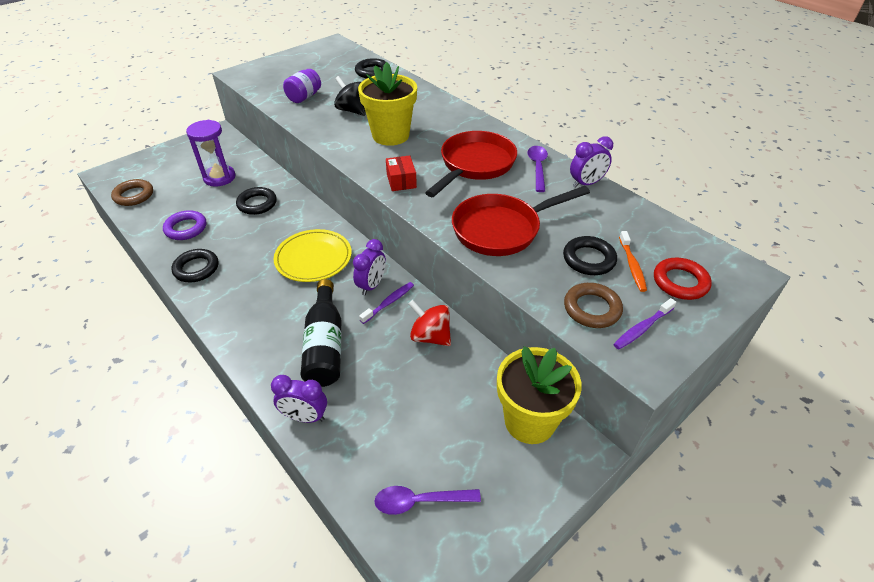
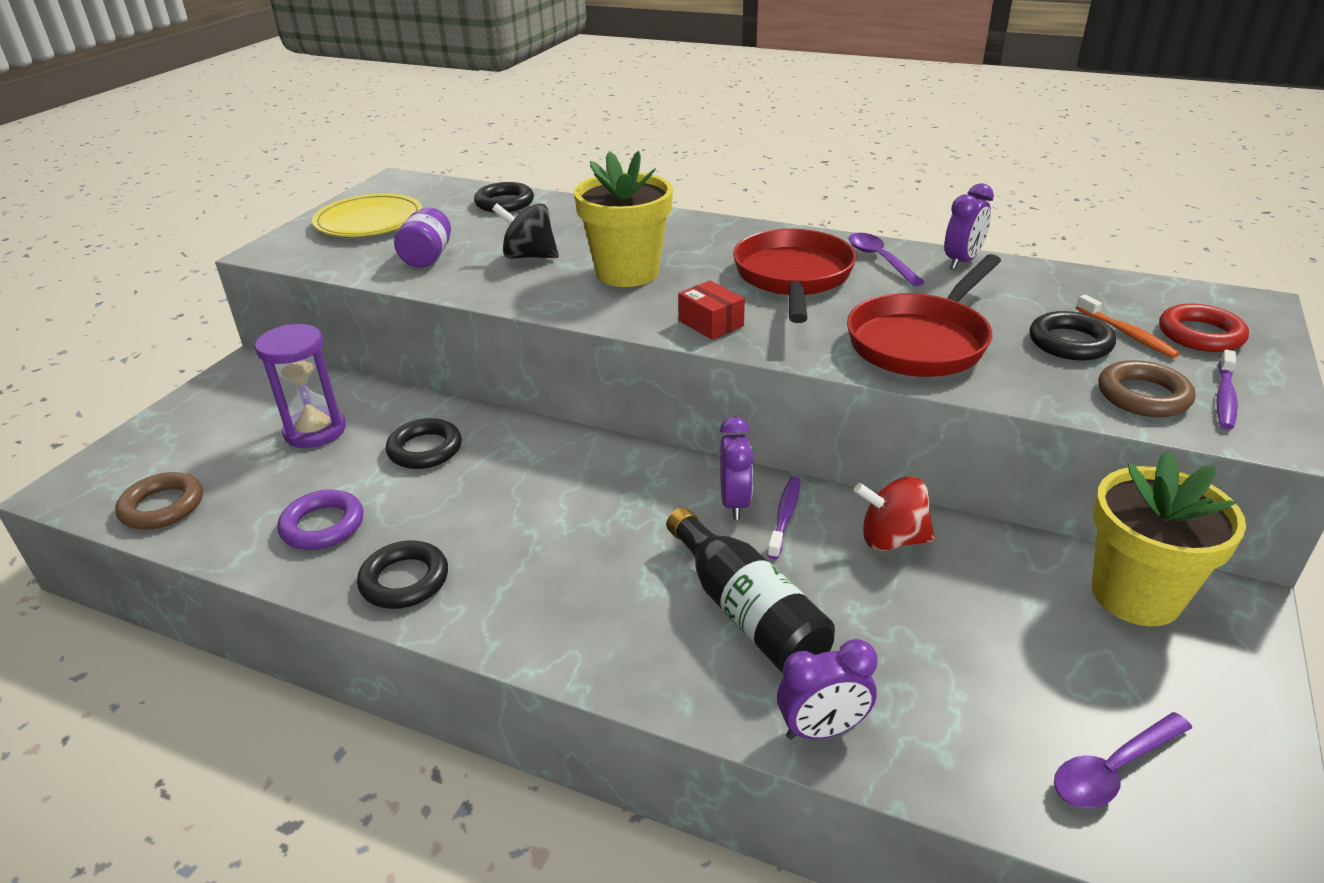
camera: 25 degrees left, 10 degrees down
yellow plate [274,229,352,282] -> yellow plate moved to [312,194,422,237]

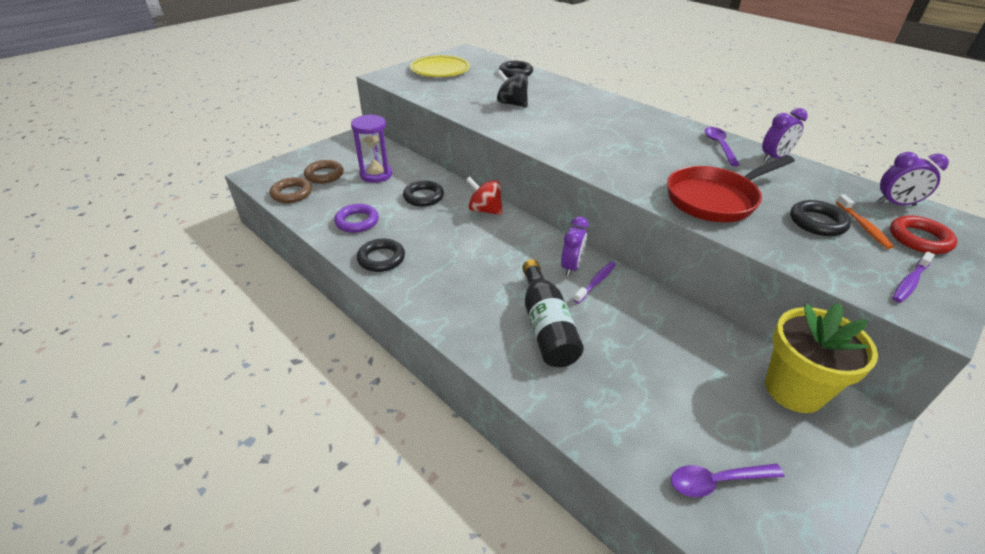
camera: 20 degrees right, 5 degrees up
purple jar [394,208,451,267] -> none
yellow flower pot [574,151,673,287] -> none
red box [678,281,745,340] -> none
red pan [733,229,857,323] -> none
purple clock [777,639,877,740] -> purple clock moved to [877,152,949,206]
red spinning top [854,476,935,551] -> red spinning top moved to [466,176,503,215]
brown ring [1098,360,1195,417] -> brown ring moved to [304,160,344,184]

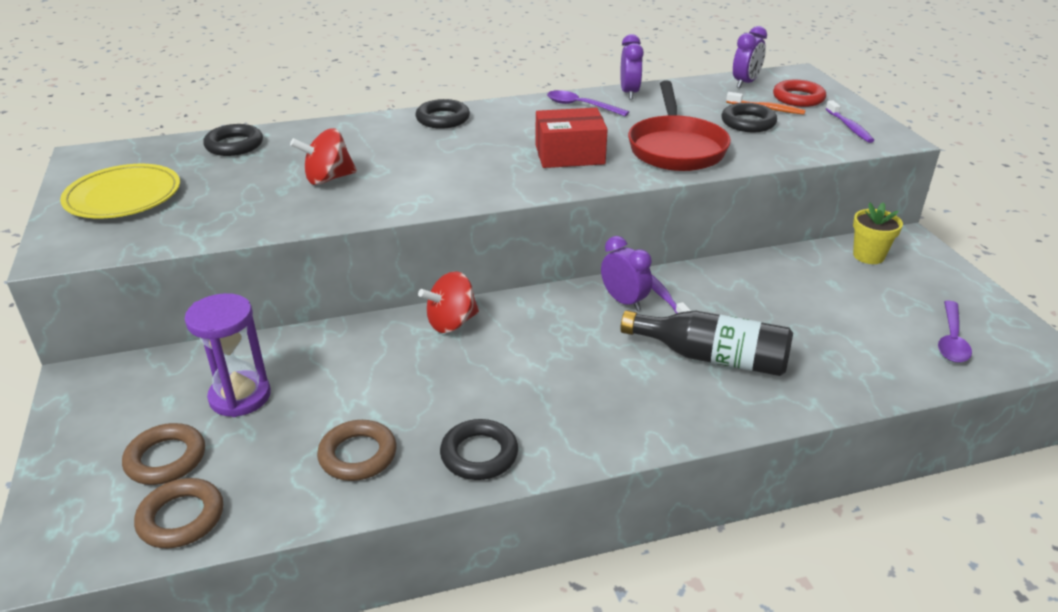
camera: 60 degrees left, 5 degrees down
purple ring [334,204,379,233] -> brown ring [317,420,397,481]
black ring [403,181,444,207] -> black ring moved to [415,99,470,129]
black spinning top [497,70,528,108] -> red spinning top [290,128,357,185]
yellow flower pot [765,303,878,413] -> yellow flower pot [853,202,903,264], size x0.58
none -> red box [536,108,608,168]

